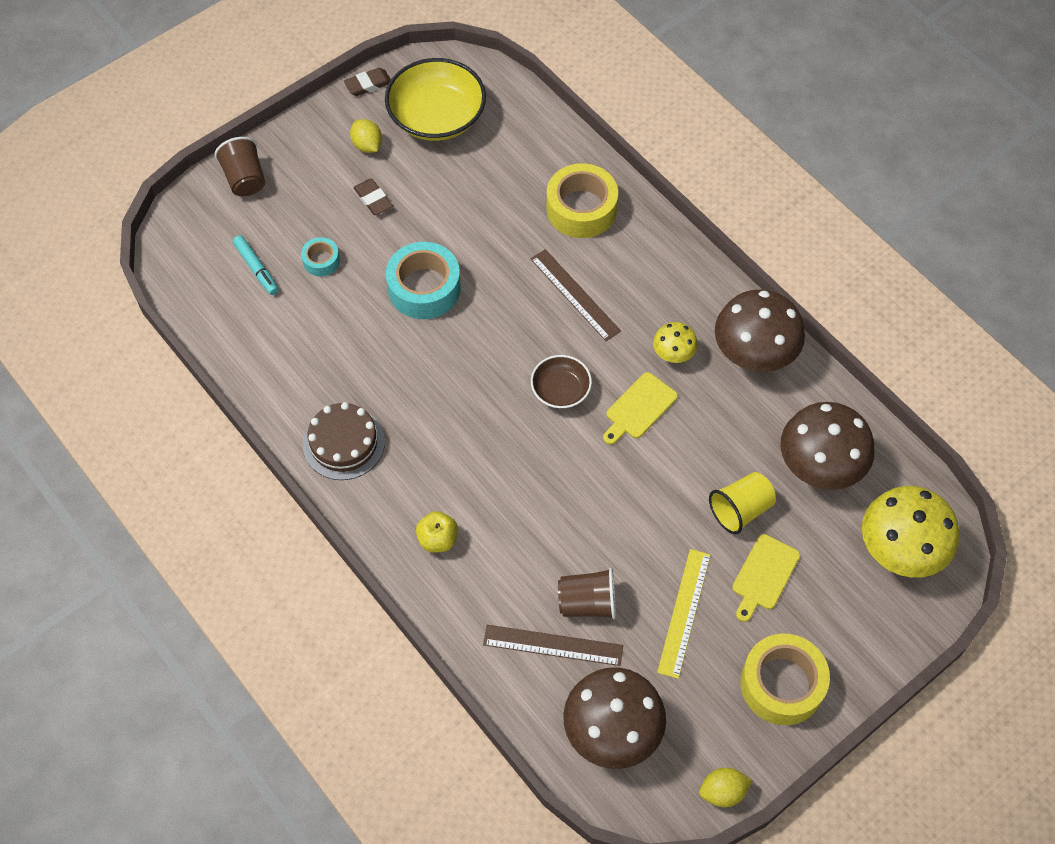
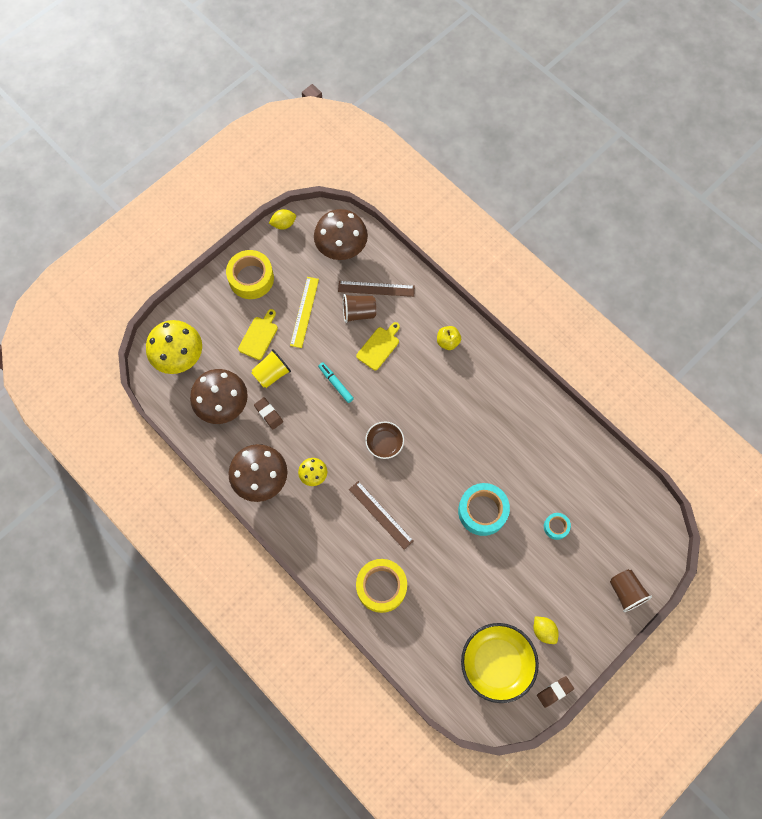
camera: 175 degrees right, 10 degrees up
turquoise marker [233,235,278,295] -> turquoise marker moved to [318,362,354,403]
brown cake [303,402,385,480] -> none
brown eraser [353,178,393,215] -> brown eraser moved to [254,397,283,430]
yellow cutting board [603,372,678,445] -> yellow cutting board moved to [356,322,400,370]

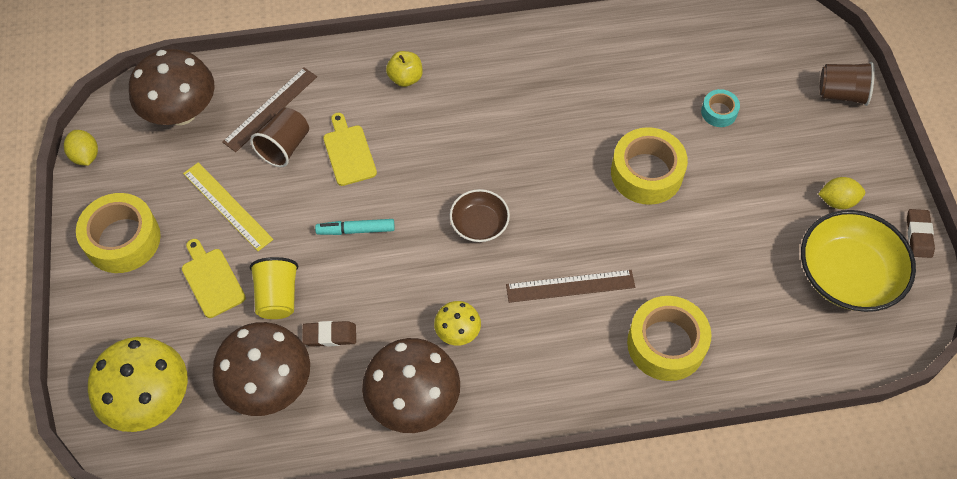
camera: 55 degrees left, 10 degrees down
yellow lemon [269,209,296,230] -> yellow lemon turned 45 degrees counterclockwise [64,130,98,166]
turquoise tape [458,483,510,536] -> yellow tape [611,127,688,205]

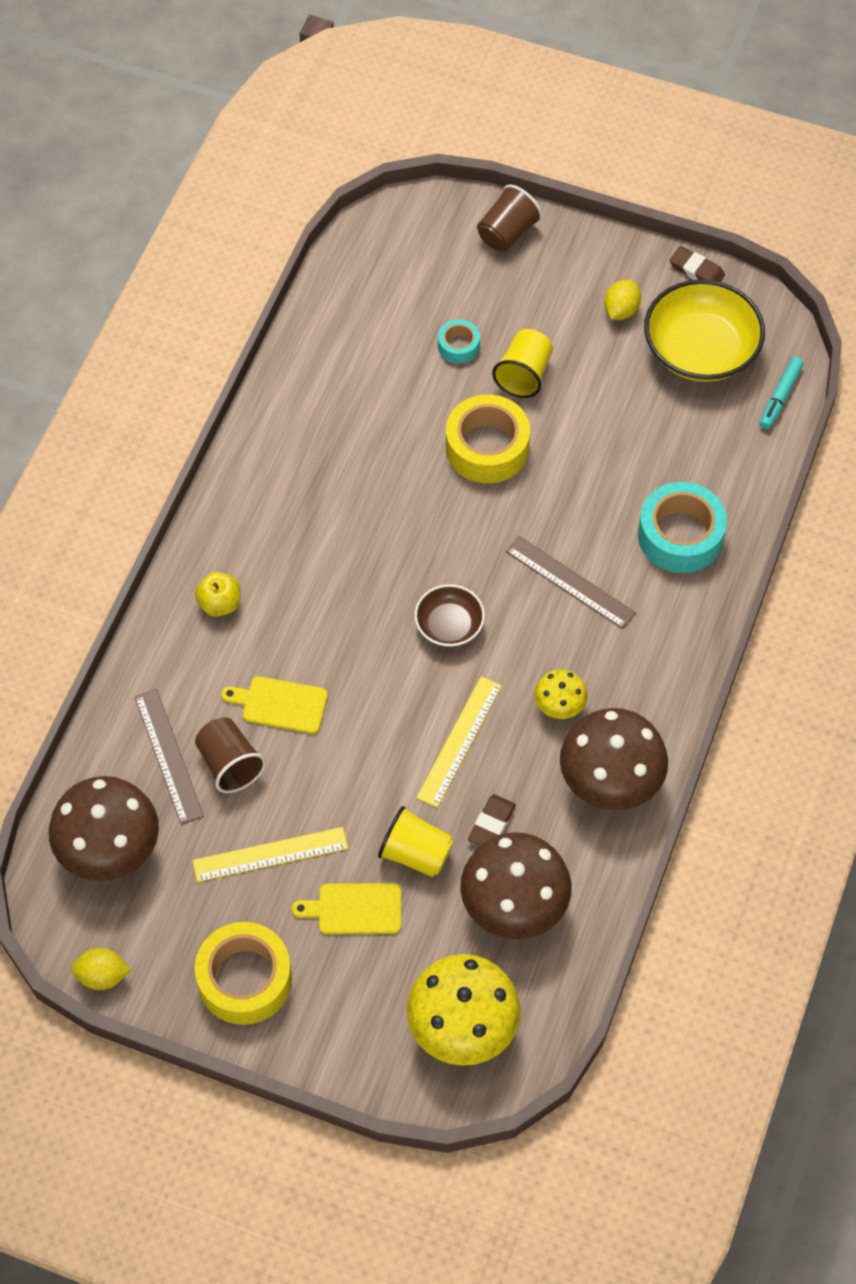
camera: 60 degrees left, 0 degrees up
turquoise marker [315,219,395,235] -> turquoise marker moved to [760,357,803,429]
brown ruler [506,270,635,303] -> brown ruler turned 75 degrees counterclockwise [506,536,636,629]
yellow tape [627,296,711,381] -> turquoise tape [638,482,727,573]
none -> yellow ruler [416,676,502,808]
none -> yellow cup [492,329,553,398]

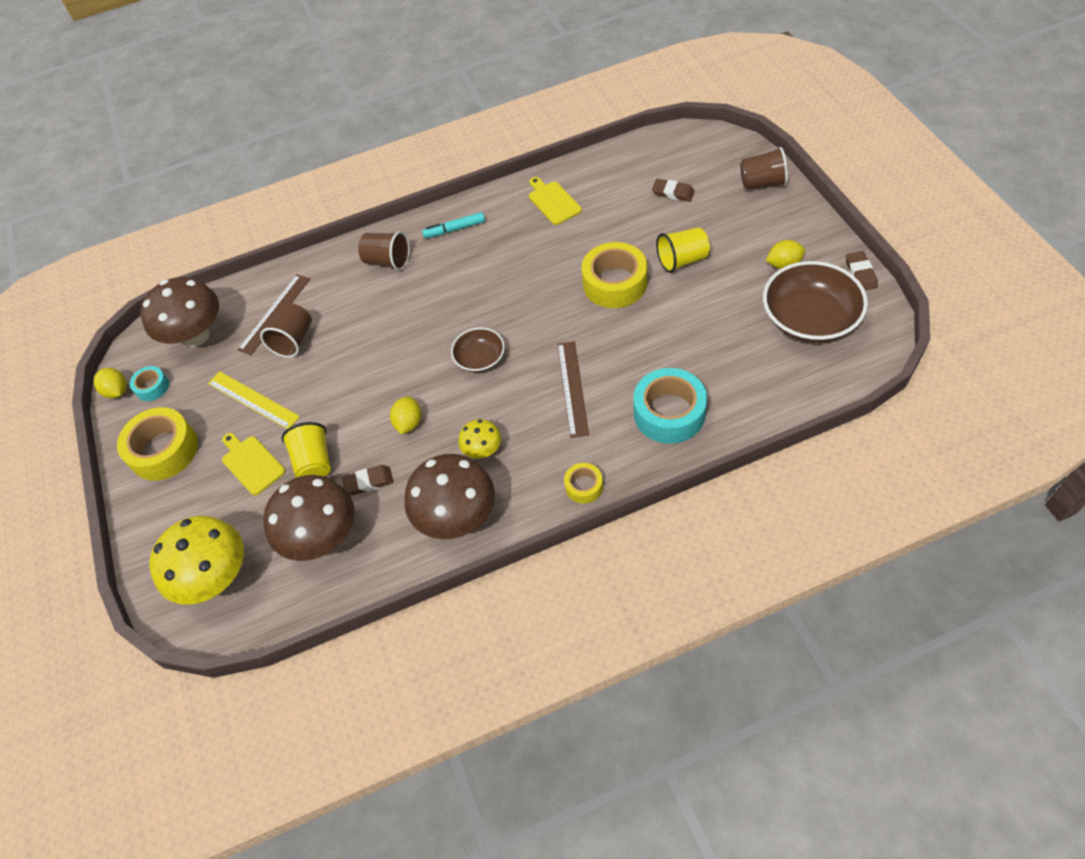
camera: 55 degrees right, 5 degrees down
yellow apple [195,572,241,617] -> brown cup [358,231,410,271]
yellow cutting board [221,676,328,734] -> yellow cutting board moved to [529,177,582,225]
yellow ruler [416,676,502,808] -> yellow lemon [390,396,421,435]
turquoise tape [438,319,480,364] -> turquoise tape moved to [130,366,169,401]
yellow bowl [644,279,765,382] -> brown bowl [763,261,868,343]
turquoise marker [760,357,803,429] -> turquoise marker moved to [422,212,485,238]
none -> yellow tape [564,463,603,504]
none -> brown eraser [652,179,695,202]

